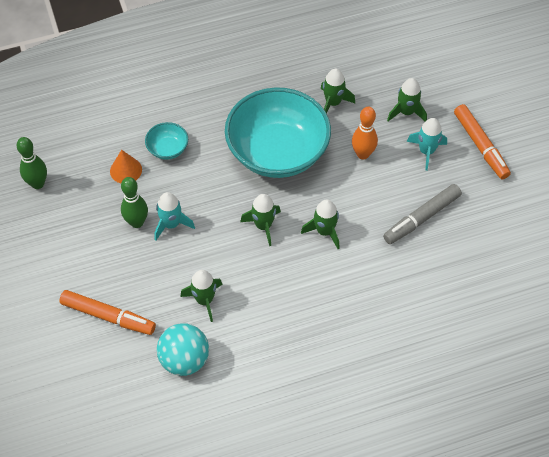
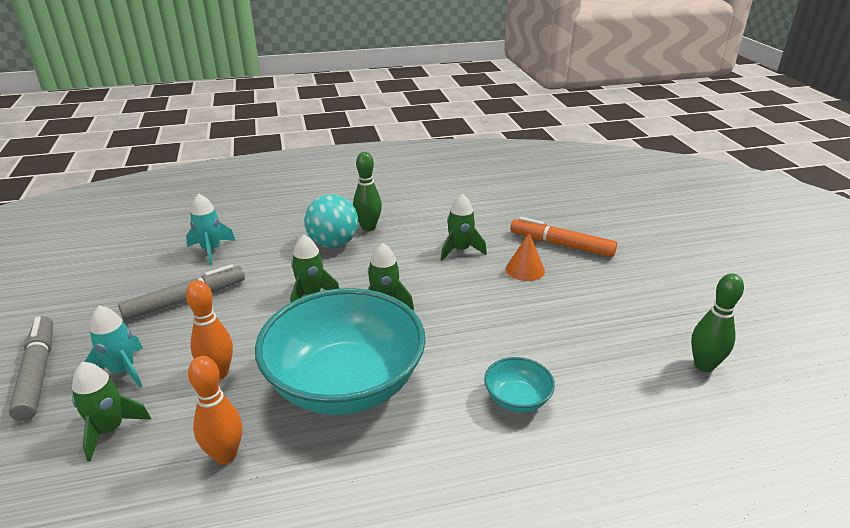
camera: 175 degrees left, 25 degrees down
orange cone [110,150,142,183] -> orange cone moved to [506,233,545,281]
green bowling pin [121,177,148,228] -> green bowling pin moved to [353,152,382,231]
turquoise rocket [154,192,195,241] -> turquoise rocket moved to [186,193,236,265]
turquoise ball [157,324,209,376] -> turquoise ball moved to [304,194,358,248]
green rocket [321,69,355,114] -> orange bowling pin [188,356,242,464]
orange marker [454,104,511,179] -> grey marker [9,316,53,421]

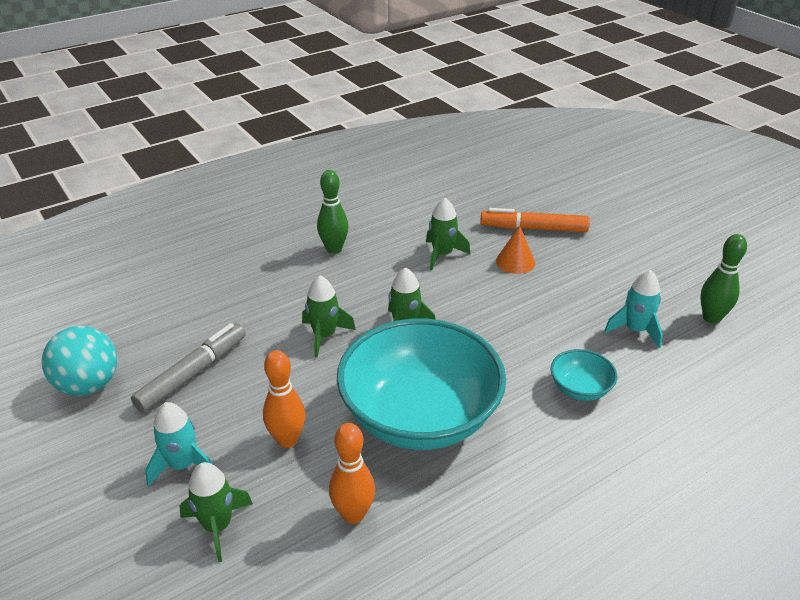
camera: 20 degrees left, 5 degrees up
grey marker [9,316,53,421] -> none
turquoise rocket [186,193,236,265] -> turquoise rocket moved to [604,270,663,348]
turquoise ball [304,194,358,248] -> turquoise ball moved to [42,326,117,396]

